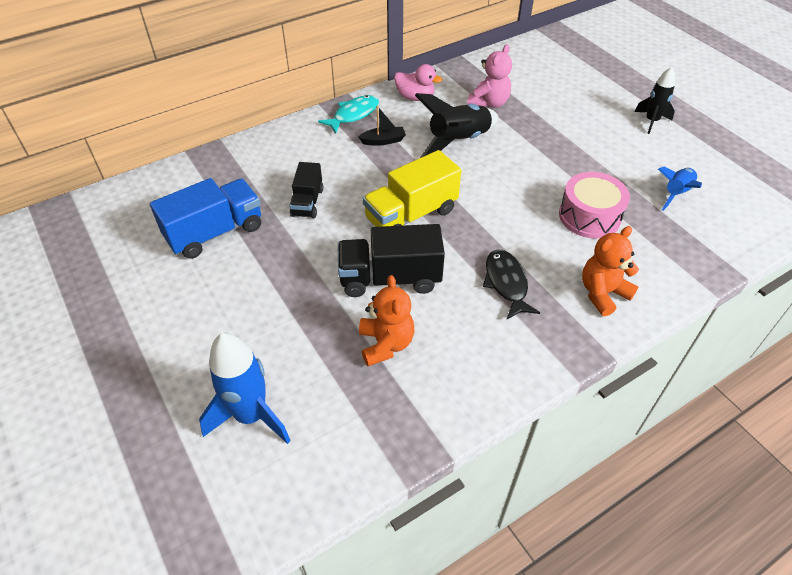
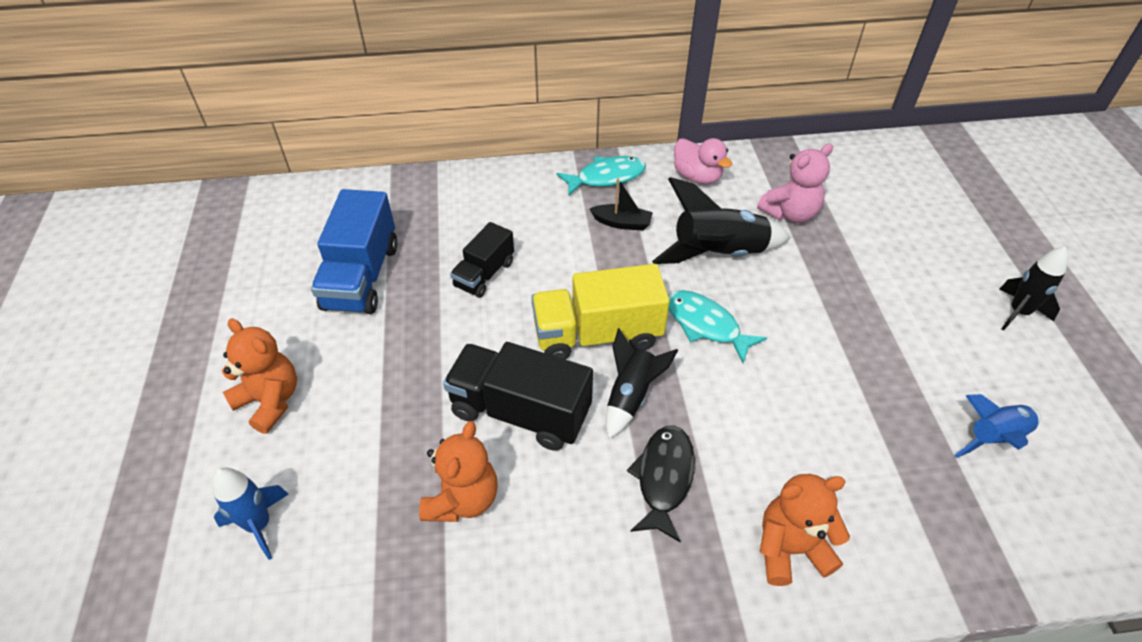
camera: 25 degrees right, 0 degrees up
blue truck [150,178,261,259] -> blue truck turned 105 degrees clockwise [311,189,398,314]
blue rocket [199,333,291,444] -> blue rocket [212,467,289,560], size x0.63
pink drum [559,172,630,239] -> none
none -> orange teddy bear [222,319,297,434]
none -> black rocket [606,328,678,439]
none -> turquoise fish [668,290,767,363]

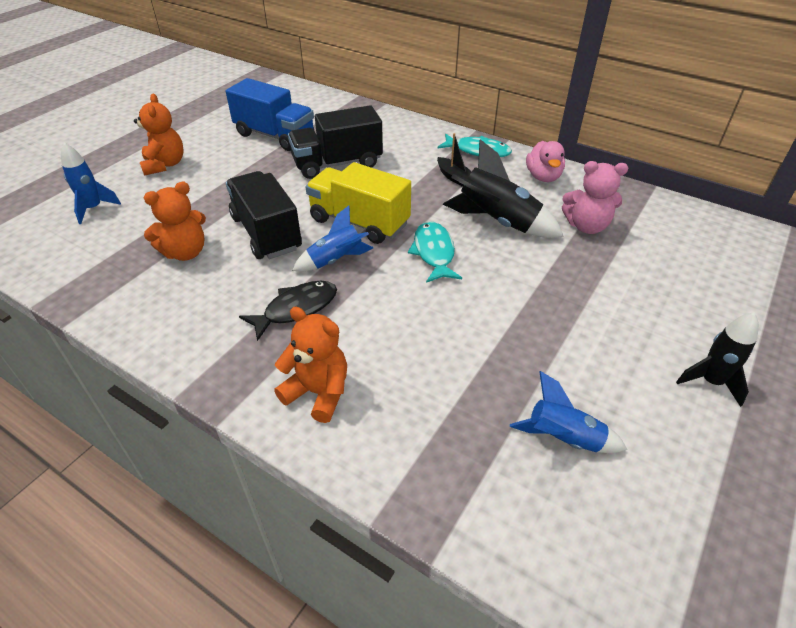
camera: 40 degrees right, 5 degrees down
blue truck [311,189,398,314] -> blue truck turned 105 degrees counterclockwise [226,78,314,151]
black truck [450,222,514,298] -> black truck [288,106,383,179], size x1.67
black rocket [606,328,678,439] -> blue rocket [292,206,373,272]

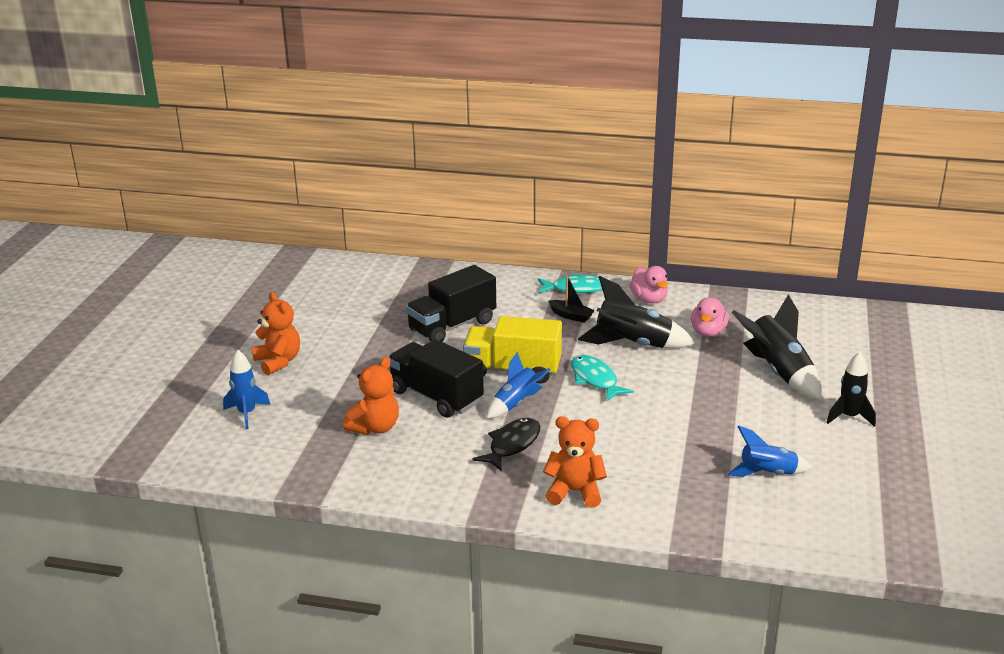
camera: 20 degrees left, 15 degrees down
blue truck [226,78,314,151] -> none
pink teddy bear [562,161,628,234] -> pink duck [691,298,729,337]
none -> black rocket [732,294,822,400]

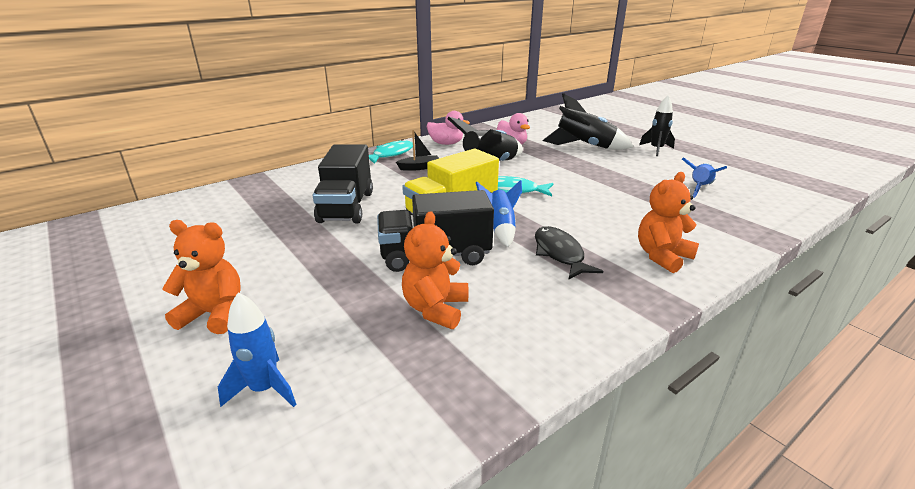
camera: 50 degrees left, 0 degrees up
orange teddy bear [343,357,399,435] -> orange teddy bear turned 150 degrees counterclockwise [402,211,468,329]

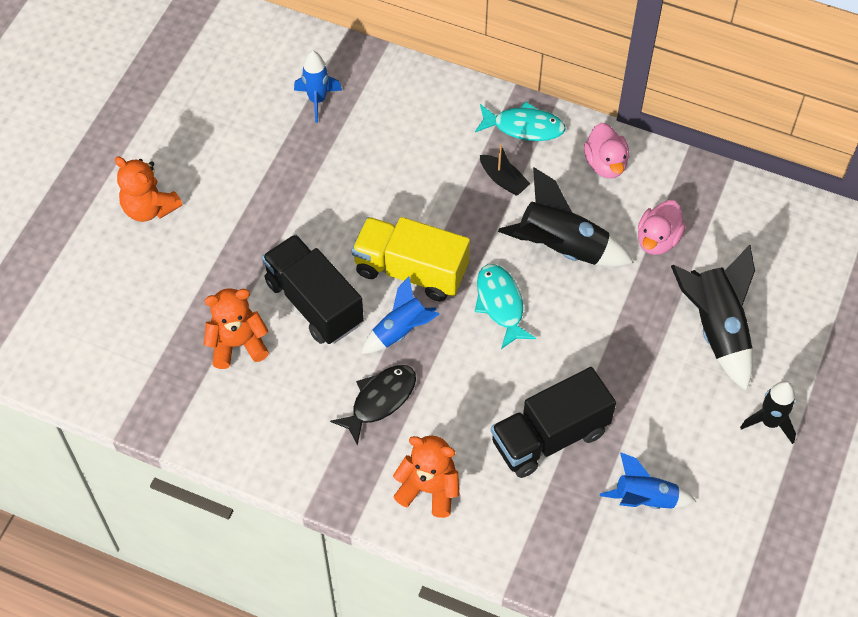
camera: 60 degrees right, 30 degrees up
orange teddy bear [162,220,241,334] -> orange teddy bear turned 150 degrees clockwise [115,156,182,222]
blue rocket [218,292,297,407] -> blue rocket moved to [294,51,342,123]
black truck [313,144,373,223] -> black truck moved to [491,367,616,478]

